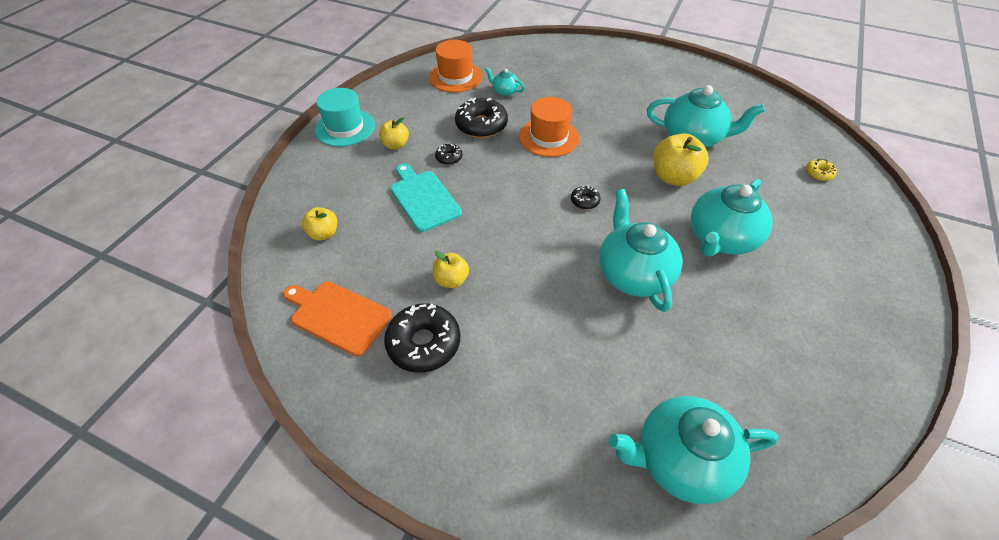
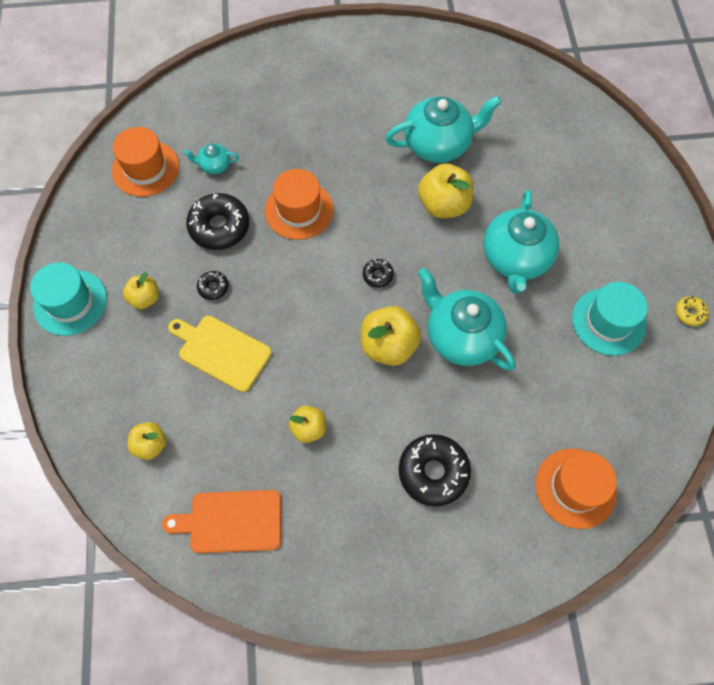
camera: 30 degrees left, 15 degrees up
black donut [384,303,460,373] -> black donut moved to [399,434,471,506]
turquoise cutting board [390,164,462,232] -> yellow cutting board [168,316,272,392]
turquoise teapot [609,396,779,504] -> orange hat [536,448,617,529]
yellow donut [806,158,837,181] -> yellow donut moved to [675,296,709,326]
none -> yellow apple [361,306,421,366]
none -> turquoise hat [572,282,648,356]

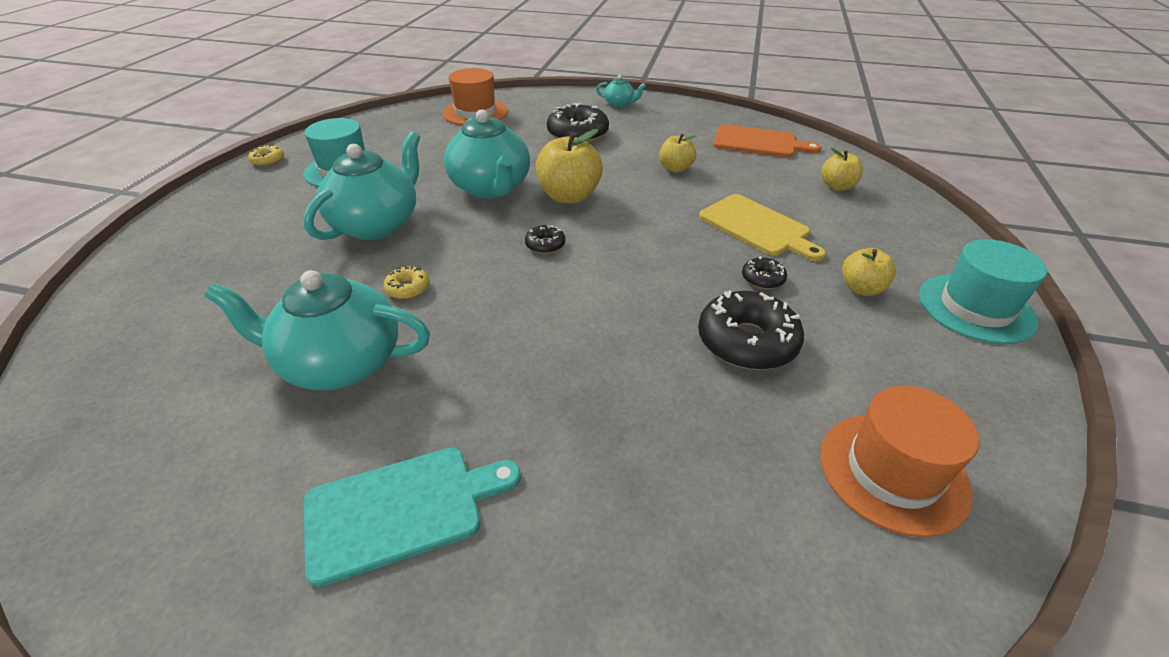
camera: 160 degrees left, 25 degrees down
turquoise teapot [183,143,239,174] -> turquoise teapot moved to [596,75,646,107]
orange hat [265,169,334,240] -> none
yellow apple [418,163,474,218] -> yellow donut [383,265,430,299]
none -> turquoise cutting board [304,447,521,587]

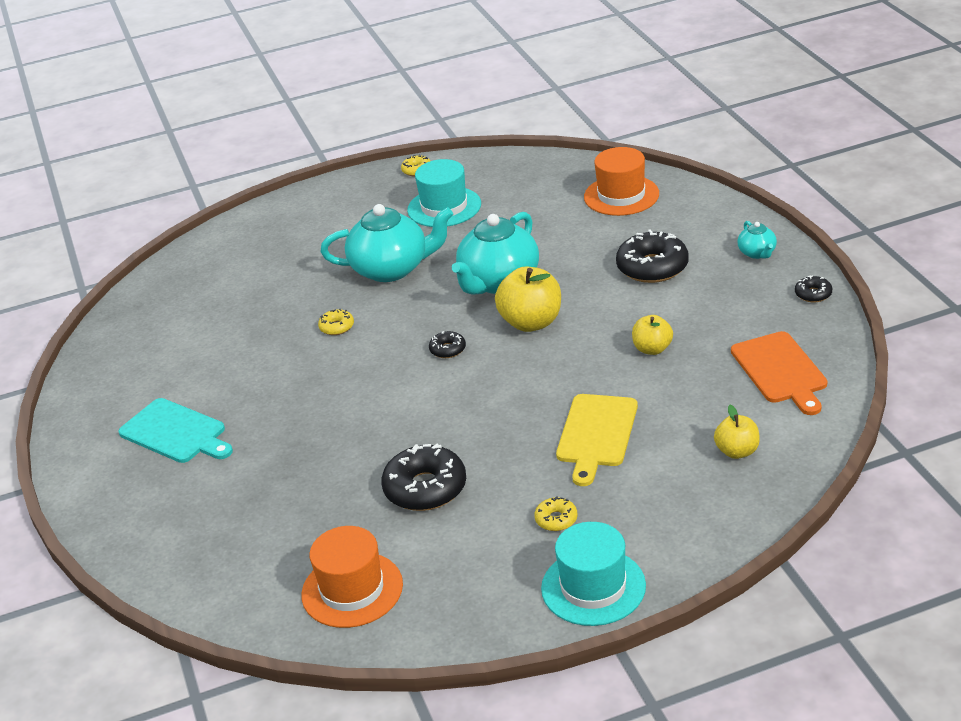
camera: 60 degrees right, 5 degrees down
turquoise teapot [204,270,430,390] -> none
black donut [742,256,787,289] -> black donut moved to [795,275,832,303]
yellow apple [842,248,896,296] -> yellow donut [534,497,578,531]

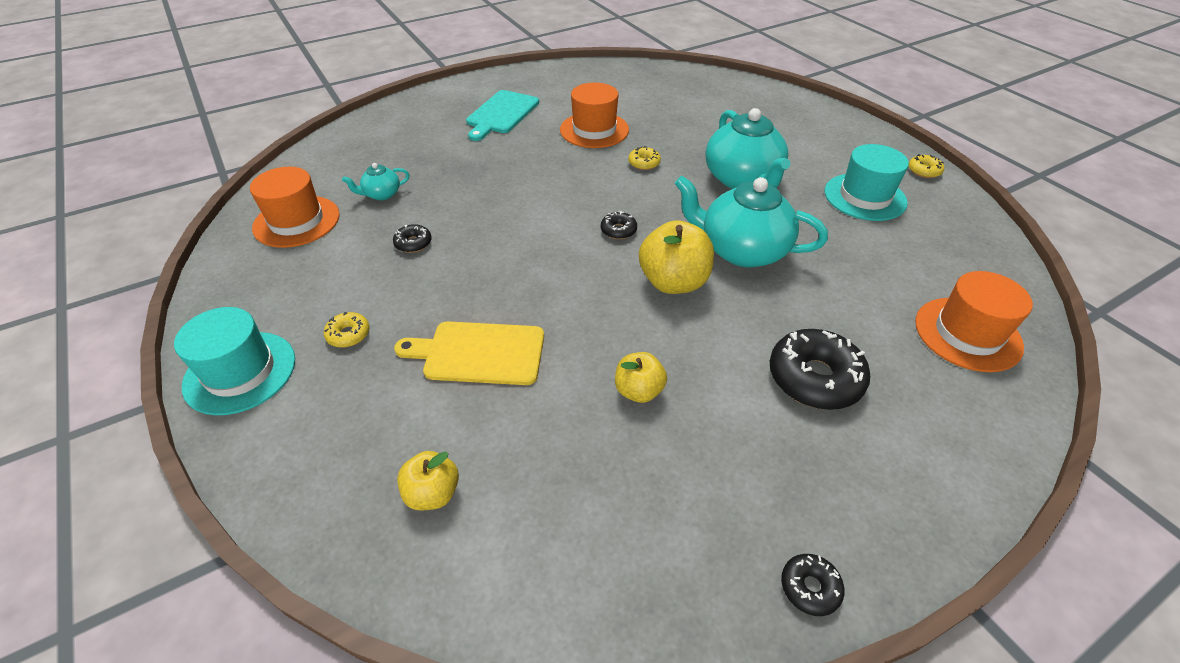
camera: 75 degrees right, 10 degrees up
black donut [381,444,466,511] -> black donut [393,224,432,253], size x0.49
orange cutting board [731,331,827,415] -> none
turquoise teapot [737,221,777,259] -> turquoise teapot moved to [342,163,410,200]
none -> orange hat [560,83,629,148]

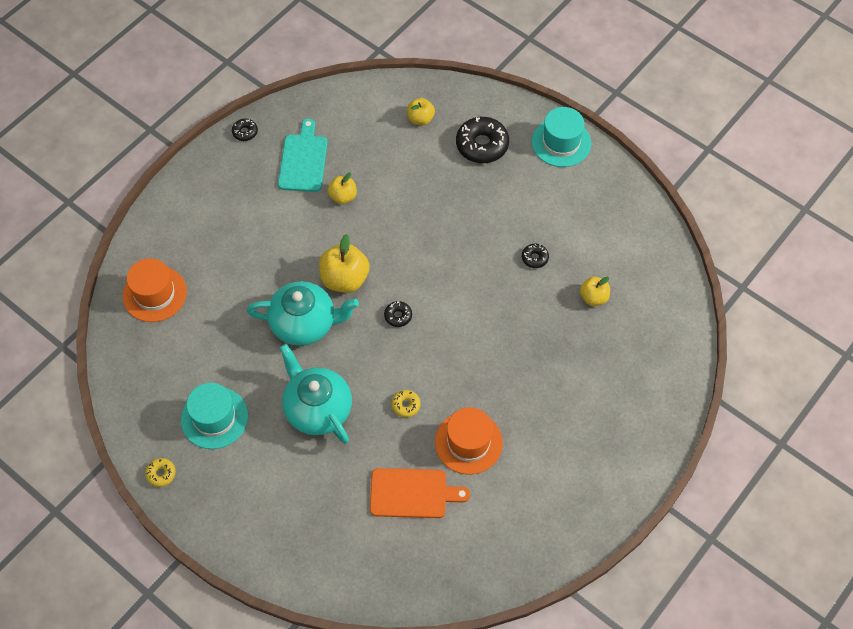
camera: 160 degrees right, 15 degrees up
orange hat [250,167,339,248] -> none
yellow donut [324,312,370,348] -> none
turquoise teapot [342,163,410,200] -> yellow apple [580,277,610,306]
yellow cutting board [394,321,544,385] -> none
turquoise cutting board [466,90,539,141] -> turquoise cutting board moved to [278,118,328,192]
black donut [770,329,870,410] -> black donut moved to [456,117,509,163]
none -> orange cutting board [370,468,470,518]

